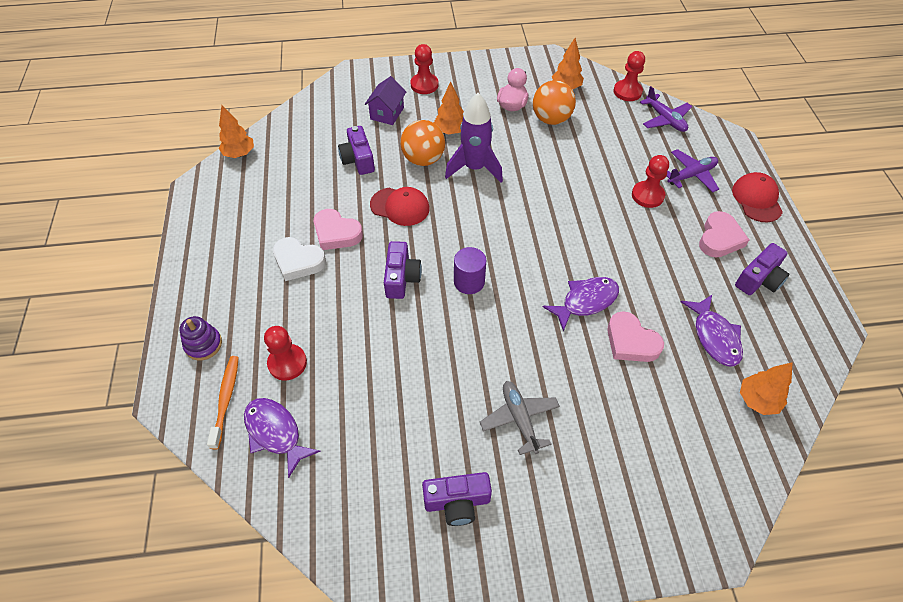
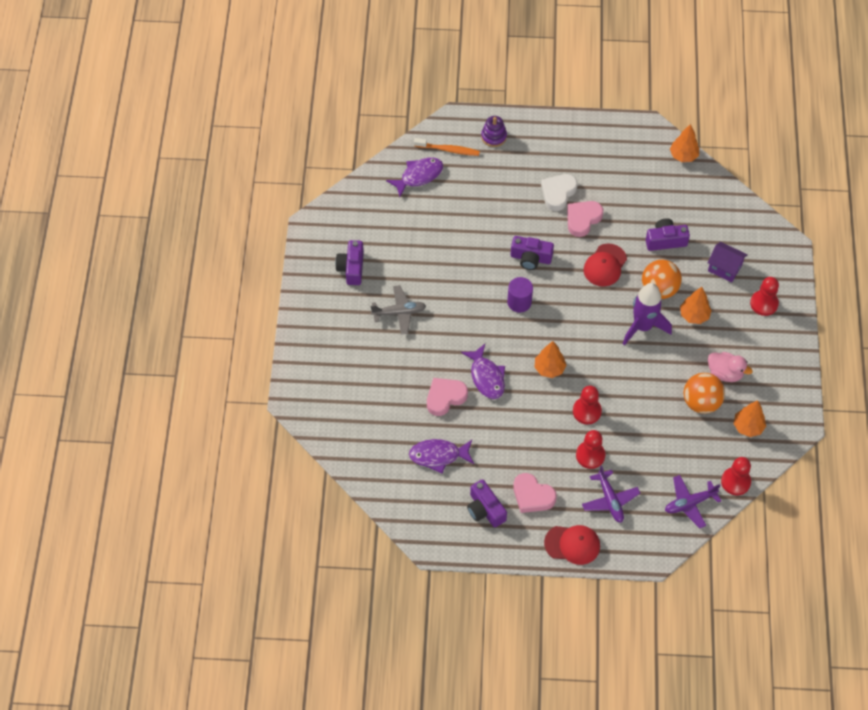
camera: 100 degrees right, 5 degrees up
red pawn [264,326,307,381] -> red pawn moved to [573,386,602,424]
orange tree [740,362,793,415] -> orange tree moved to [534,341,566,378]

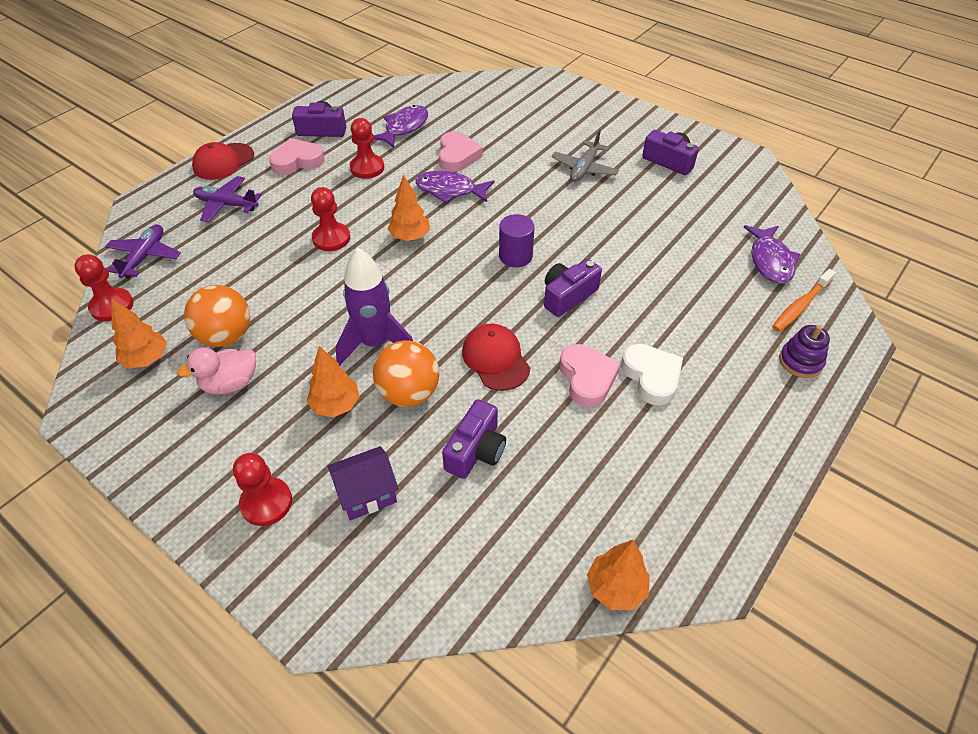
camera: 125 degrees right, 10 degrees down
red pawn [576,430,605,469] -> red pawn moved to [350,118,384,179]

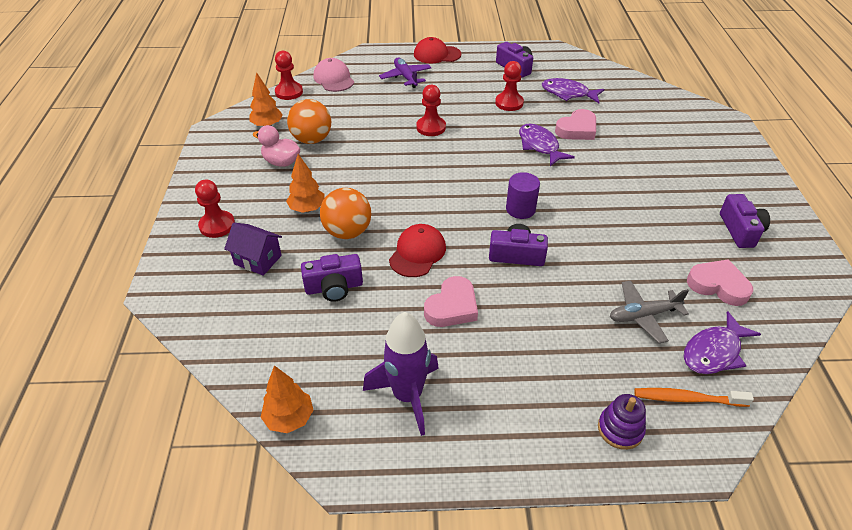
camera: 50 degrees right, 5 degrees down
purple plane [105,224,181,278] -> pink cap [313,58,354,92]
pink heart [269,138,324,175] -> pink heart moved to [687,259,753,306]
purple rocket [336,248,413,366] -> purple rocket moved to [363,312,439,436]
purple fish [373,105,428,148] -> purple fish turned 150 degrees counterclockwise [542,78,604,103]
orange tree [388,174,430,241] -> none
grey plane [551,130,619,182] -> grey plane moved to [610,280,689,343]
white heart [621,344,683,406] -> none

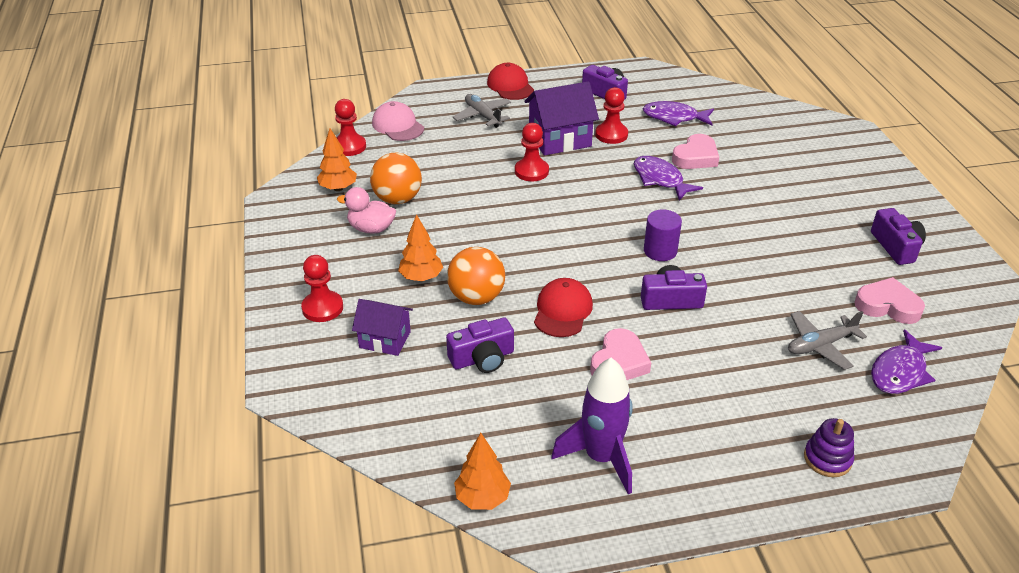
camera: 10 degrees left, 5 degrees down
purple plane [379,58,431,88] -> grey plane [453,94,511,128]
red cap [414,37,461,64] -> red cap turned 75 degrees clockwise [487,63,534,100]
orange toothbrush [634,388,754,407] -> none
none -> purple house [524,81,599,156]

